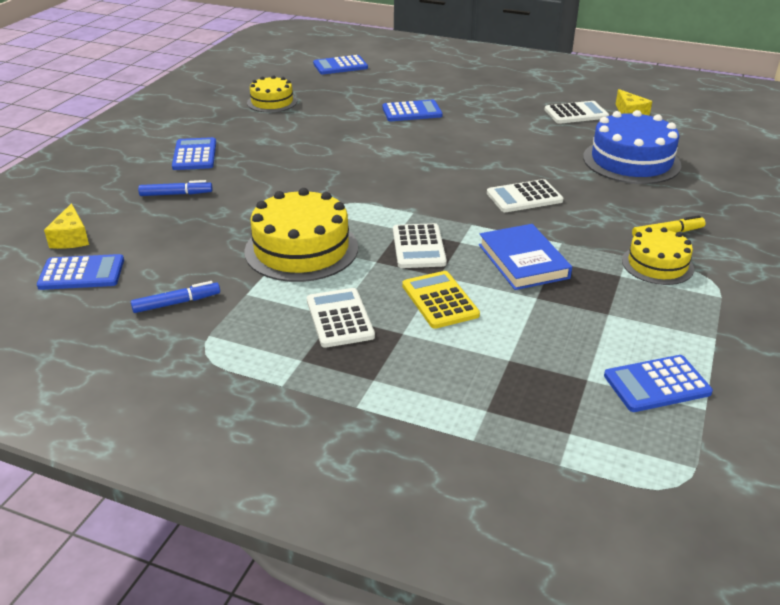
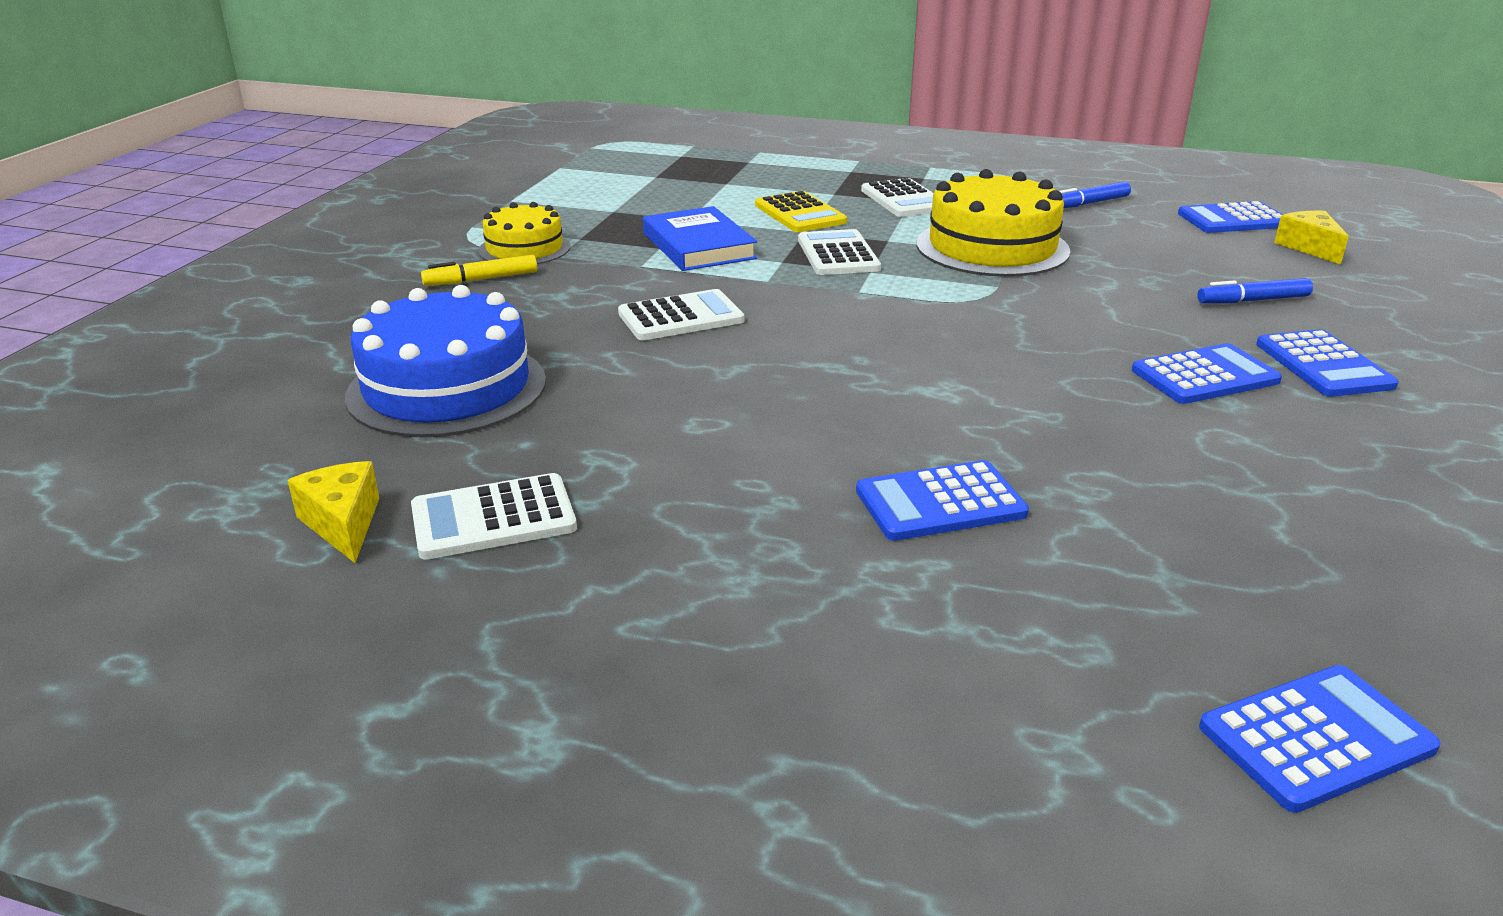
camera: 175 degrees right, 5 degrees down
yellow cake [247,75,297,112] -> none
blue calculator [604,355,713,412] -> blue calculator moved to [1132,343,1282,404]

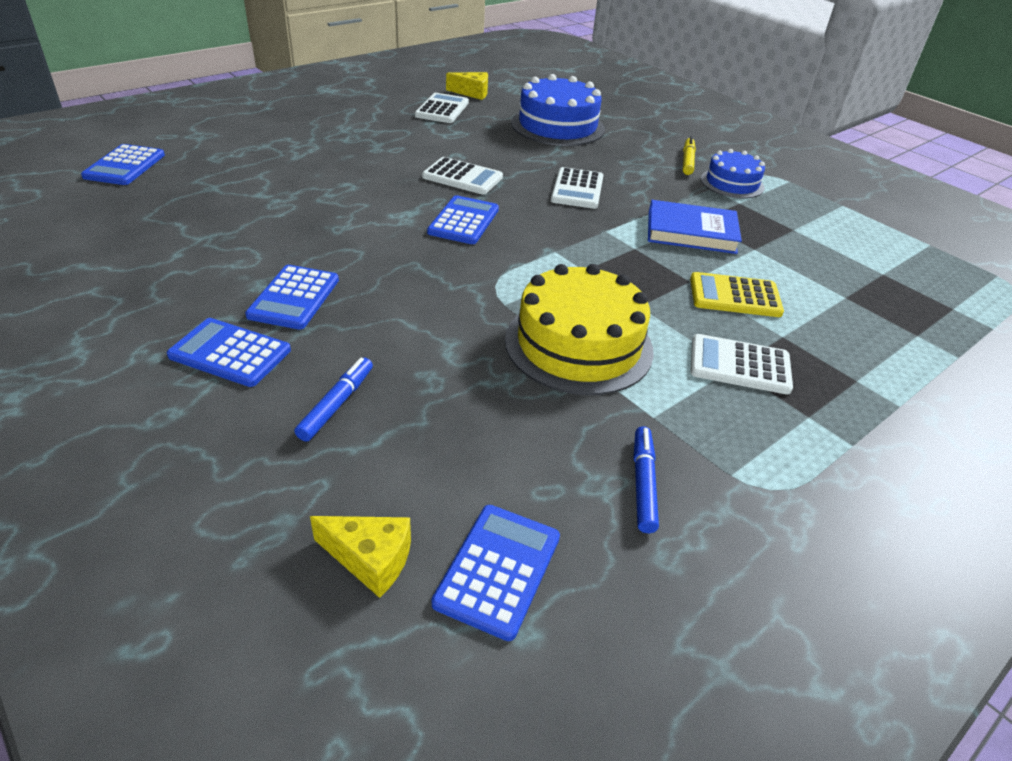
camera: 120 degrees right, 10 degrees up
yellow cake [478,202,571,264] -> blue cake [701,149,765,198]
white calculator [798,229,881,275] -> white calculator moved to [422,157,503,195]
blue calculator [856,460,1029,541] -> blue calculator moved to [427,195,499,244]

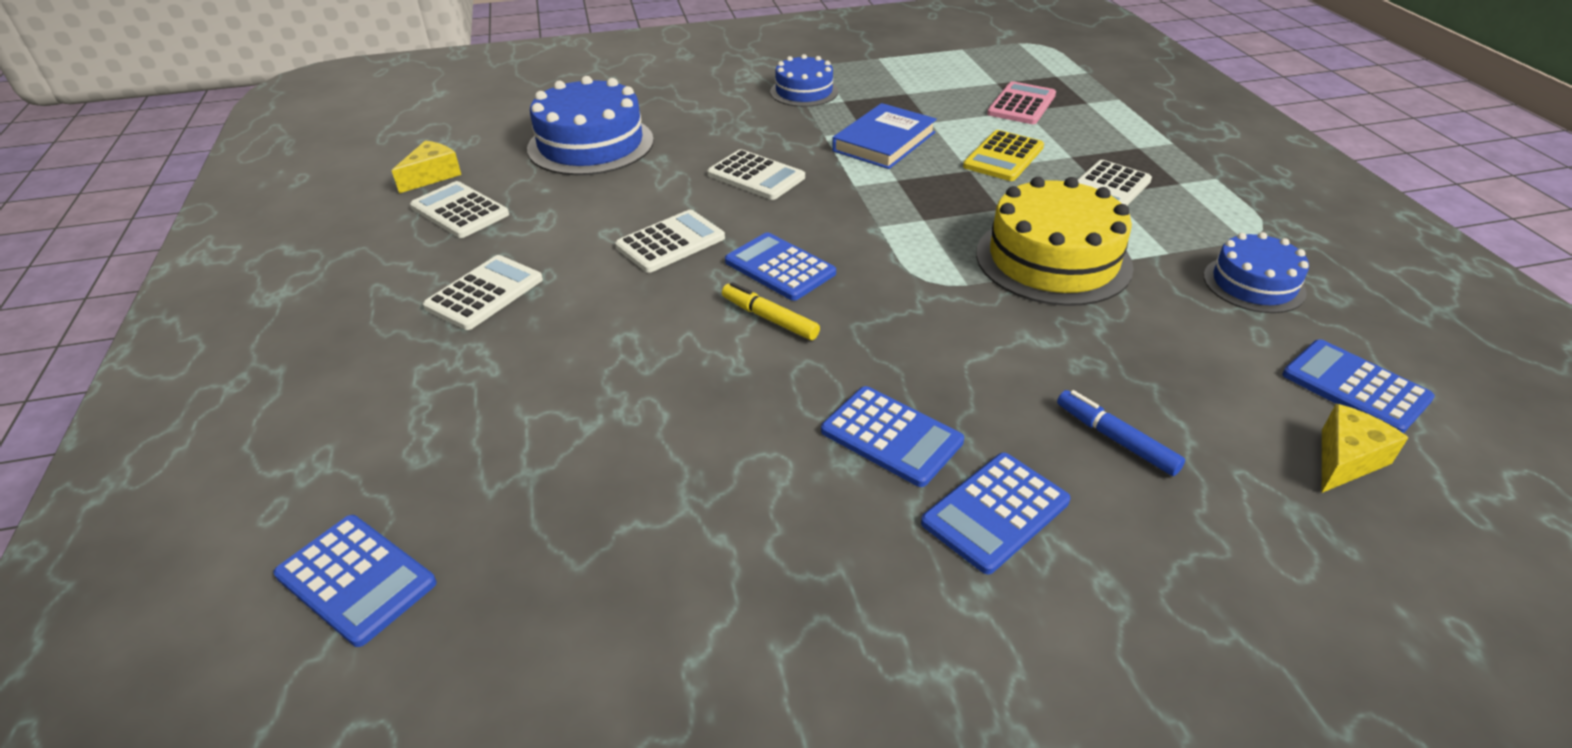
camera: 60 degrees left, 0 degrees up
blue marker [634,426,659,533] -> blue cake [1204,232,1309,313]
yellow marker [683,136,696,175] -> yellow marker moved to [722,282,820,340]
none -> white calculator [423,255,543,330]
none -> pink calculator [987,81,1056,124]

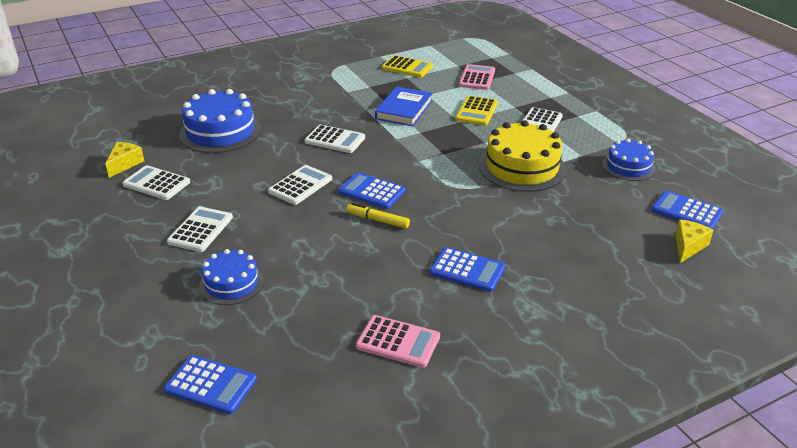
camera: 15 degrees left, 5 degrees down
blue cake [770,54,838,107] -> blue cake moved to [199,249,264,305]
blue calculator [921,453,1071,574] -> none
blue marker [1057,390,1185,476] -> none
none -> pink calculator [356,315,440,368]
none -> yellow calculator [381,55,433,77]

